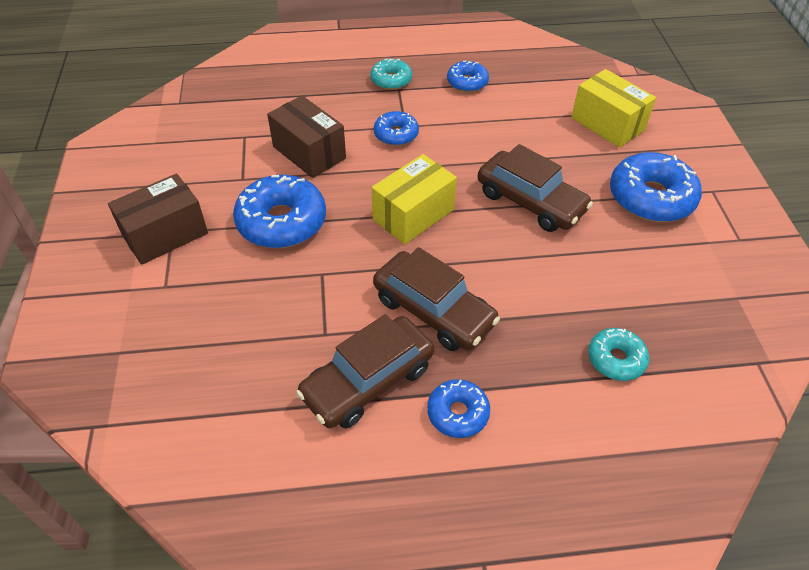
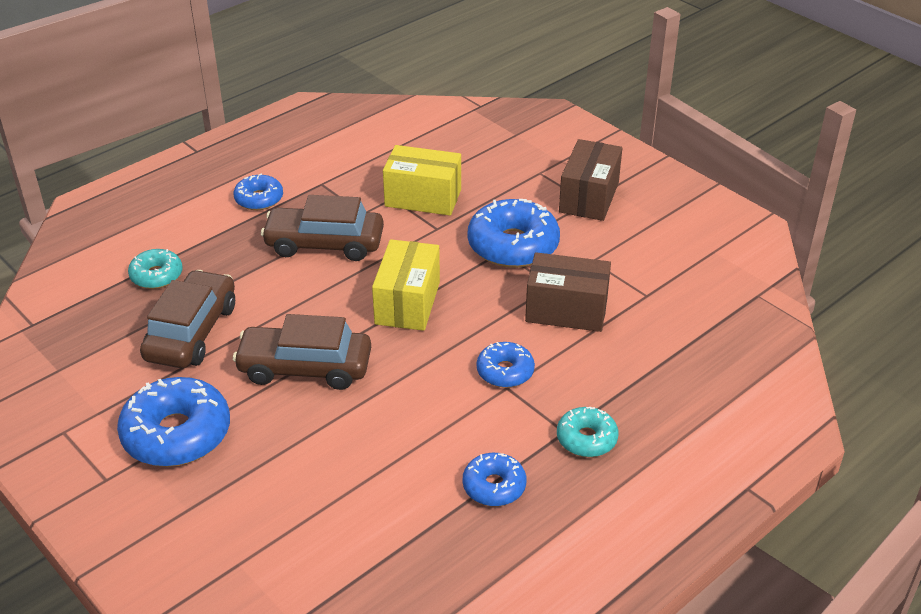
camera: 145 degrees right, 10 degrees down
brown car [296,314,434,428] -> brown car moved to [140,270,235,368]
yellow box [571,69,656,148] -> yellow box moved to [383,145,461,216]

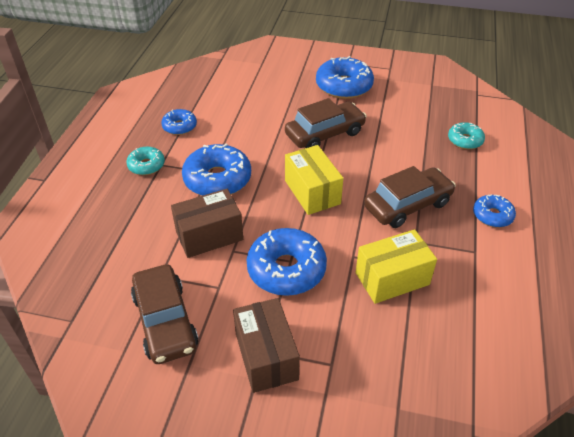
camera: 145 degrees right, 5 degrees up
brown car [140,270,235,368] -> brown car moved to [131,264,199,364]
blue donut [477,342,535,388] -> blue donut [182,143,251,196], size x1.79

